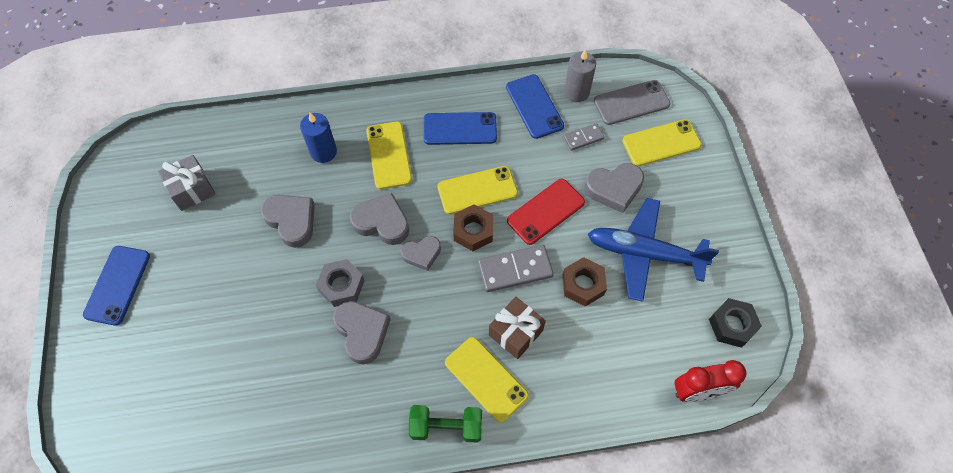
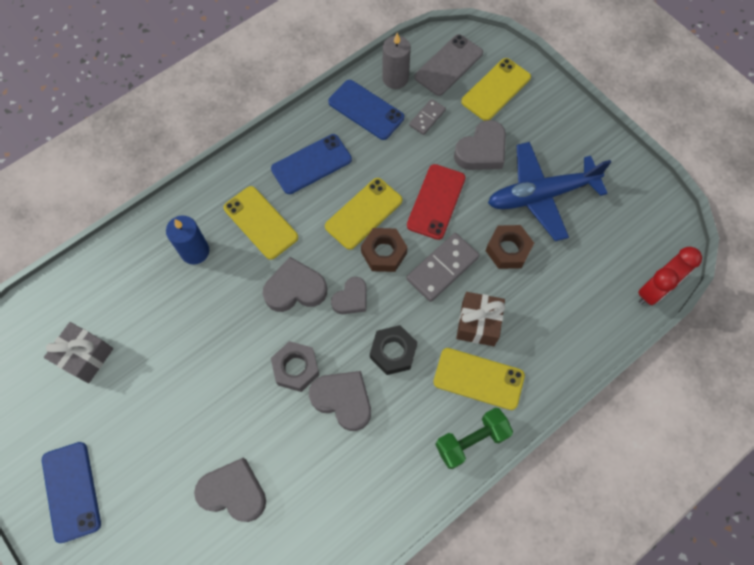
camera: 30 degrees left, 5 degrees up
grey heart [261,195,315,248] -> grey heart moved to [194,458,266,522]
black nut [709,298,762,348] -> black nut moved to [370,325,418,375]

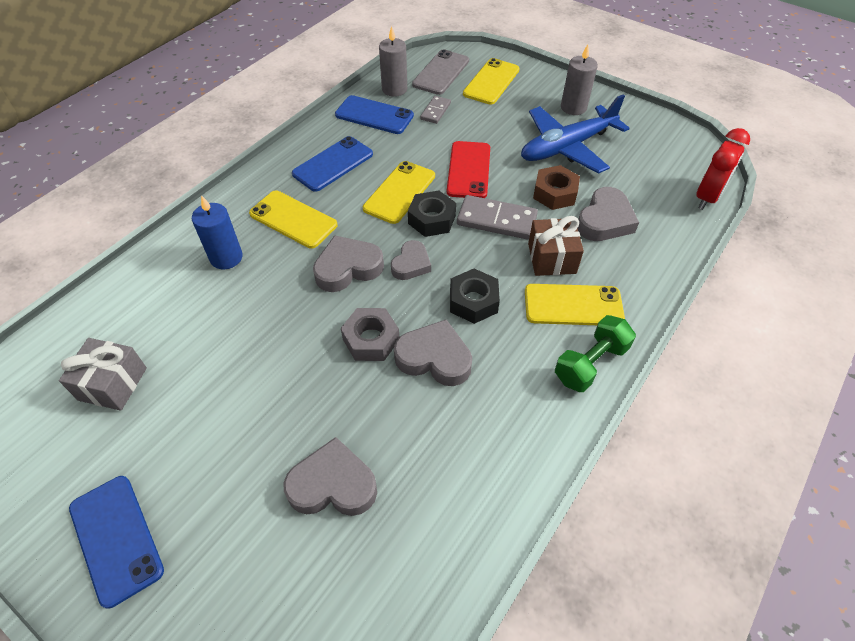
camera: 15 degrees left, 15 degrees down
brown nut [361,228,408,272] -> black nut [408,191,456,237]
grey domino [406,233,480,302] -> grey domino turned 75 degrees clockwise [457,195,538,240]
grey heart [454,120,506,170] -> grey heart moved to [577,187,639,241]
none -> grey candle [561,44,598,115]

